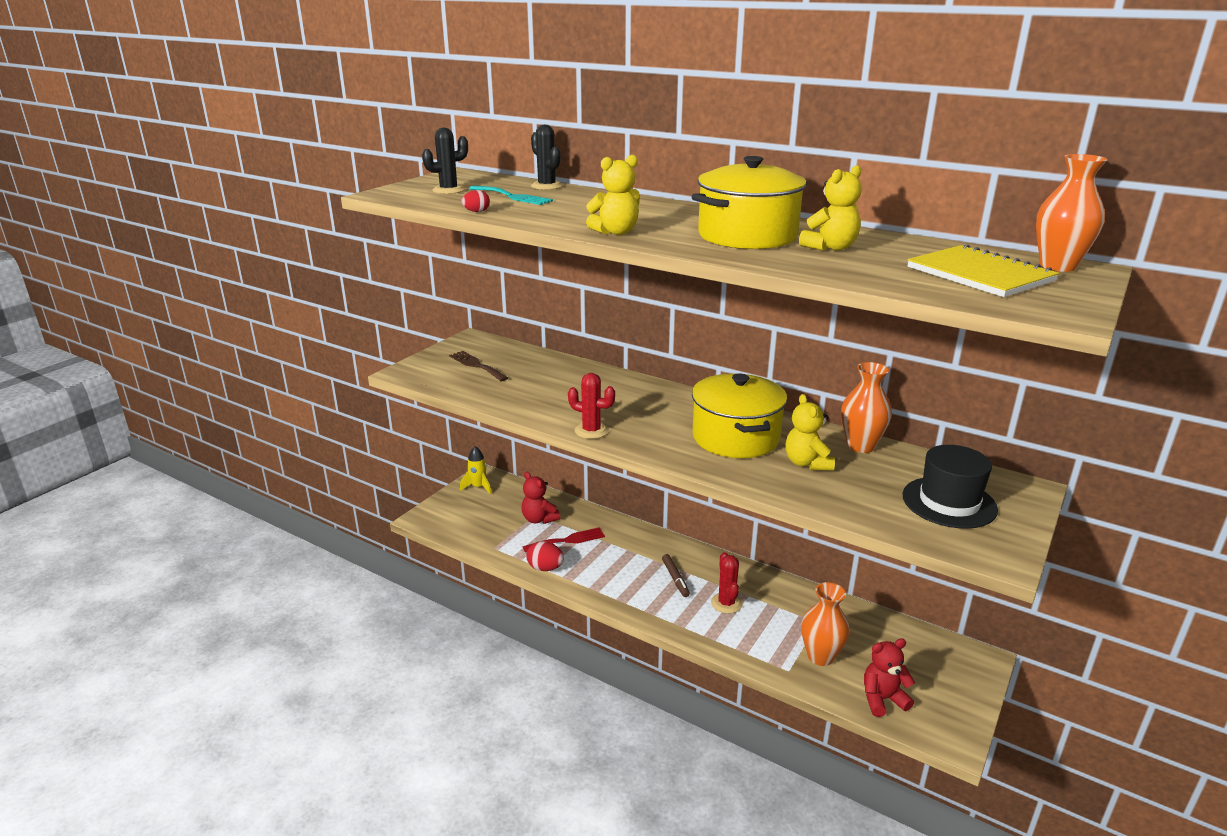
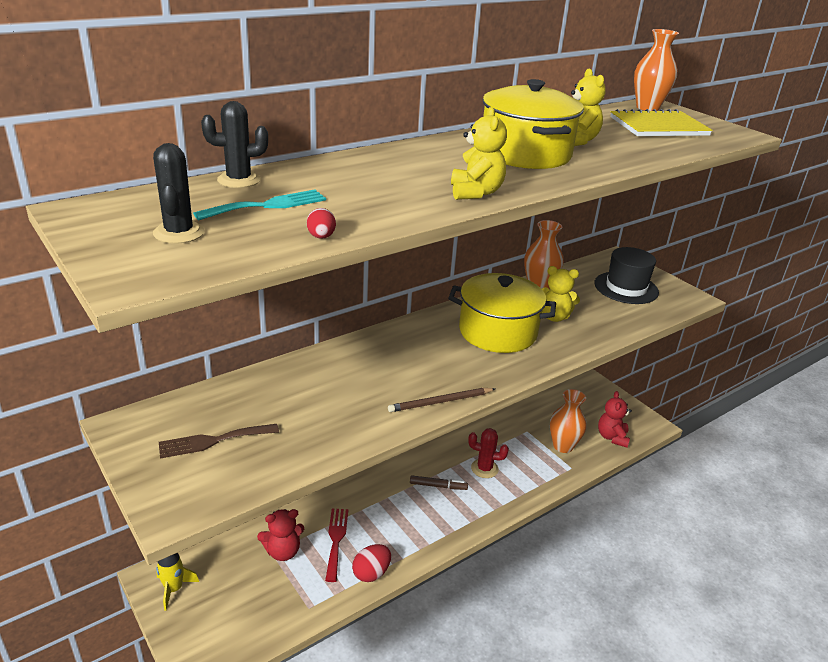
camera: 70 degrees left, 5 degrees up
red cactus [568,373,615,439] -> brown pencil [388,388,495,412]

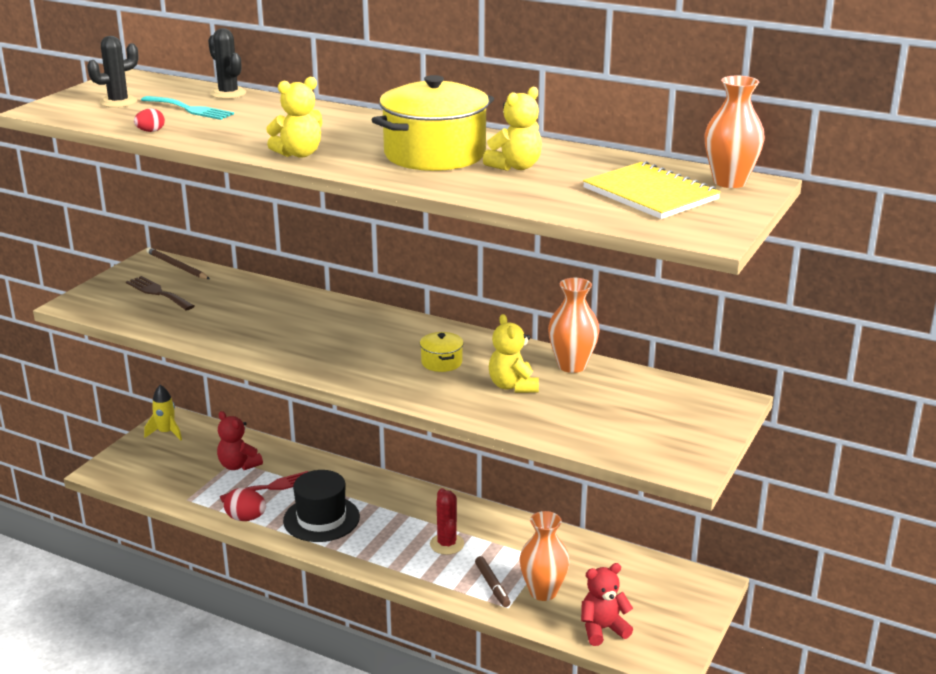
camera: 65 degrees right, 5 degrees down
brown pencil [388,388,495,412] -> brown pencil moved to [146,247,210,279]
brown marker [410,475,468,490] -> brown marker moved to [475,556,510,607]
yellow pot [448,273,556,353] -> yellow pot [420,332,464,372], size x0.44
black hat [594,247,659,304] -> black hat moved to [283,470,360,542]

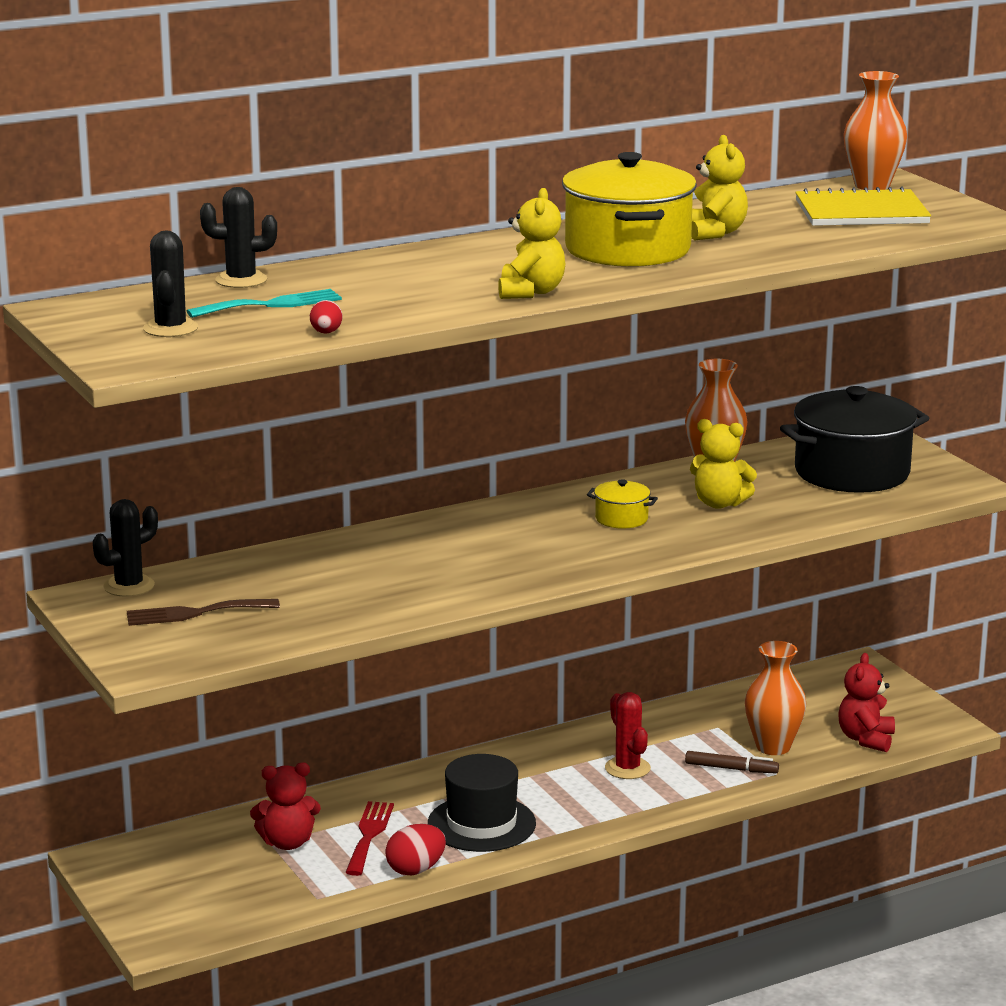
camera: 55 degrees left, 5 degrees down
yellow rocket [144,385,182,441] -> none
brown pencil [146,247,210,279] -> black cactus [93,499,158,597]
red cactus [430,488,464,555] -> red cactus turned 45 degrees clockwise [605,692,651,779]
none -> black pot [780,386,929,493]

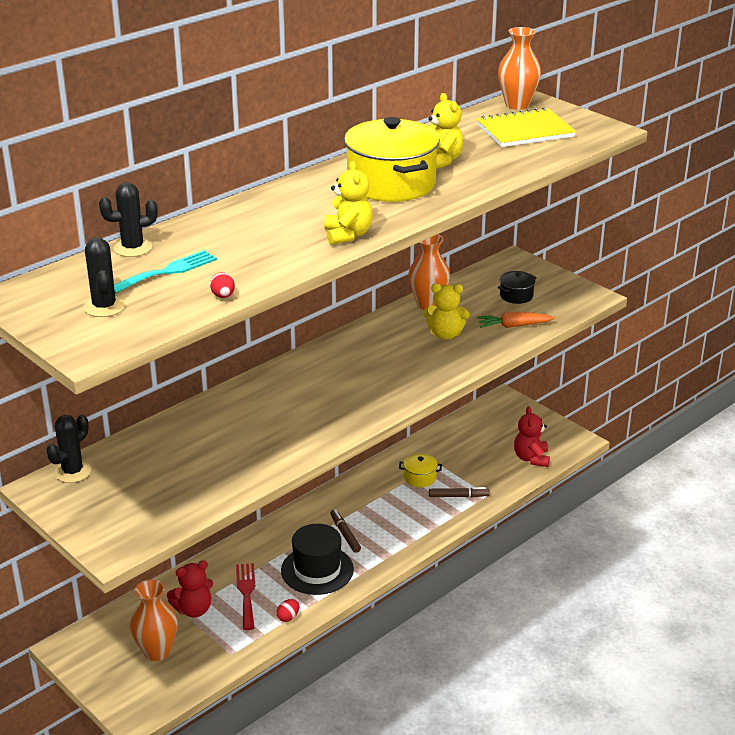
camera: 15 degrees left, 10 degrees up
brown fork [127,599,280,626] -> none
red egg [385,824,446,876] -> red egg [276,599,299,622], size x0.60
yellow pot [587,479,658,529] -> yellow pot moved to [399,453,442,487]
red cactus [605,692,651,779] -> none
orange vase [745,641,806,755] -> orange vase moved to [130,579,178,661]
black pot [780,386,929,493] -> black pot [498,271,537,304], size x0.44
none -> brown marker [330,510,361,553]
none -> orange carrot [477,312,555,328]

